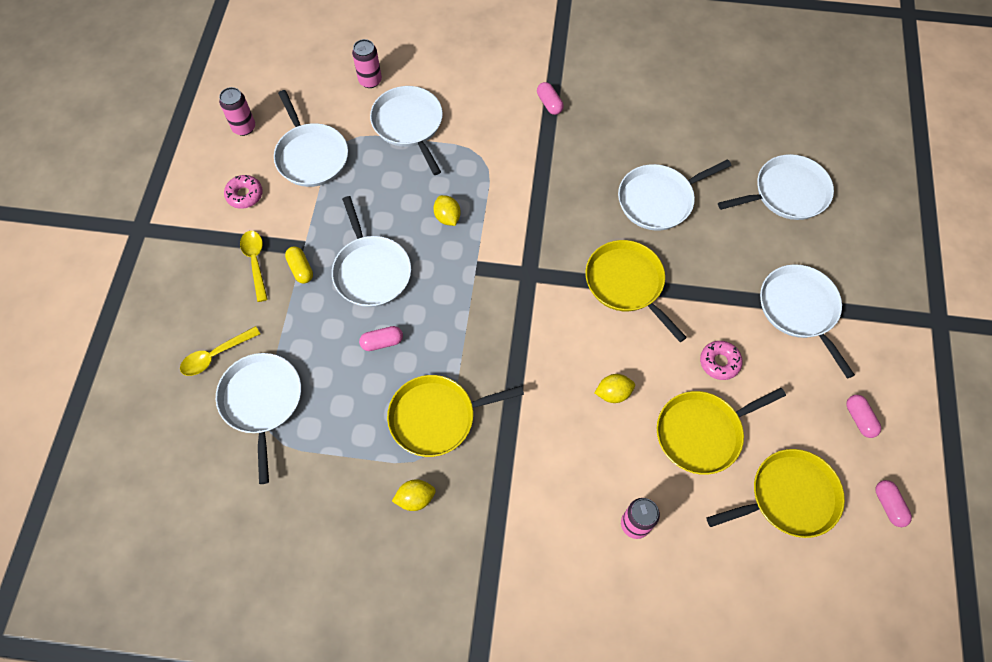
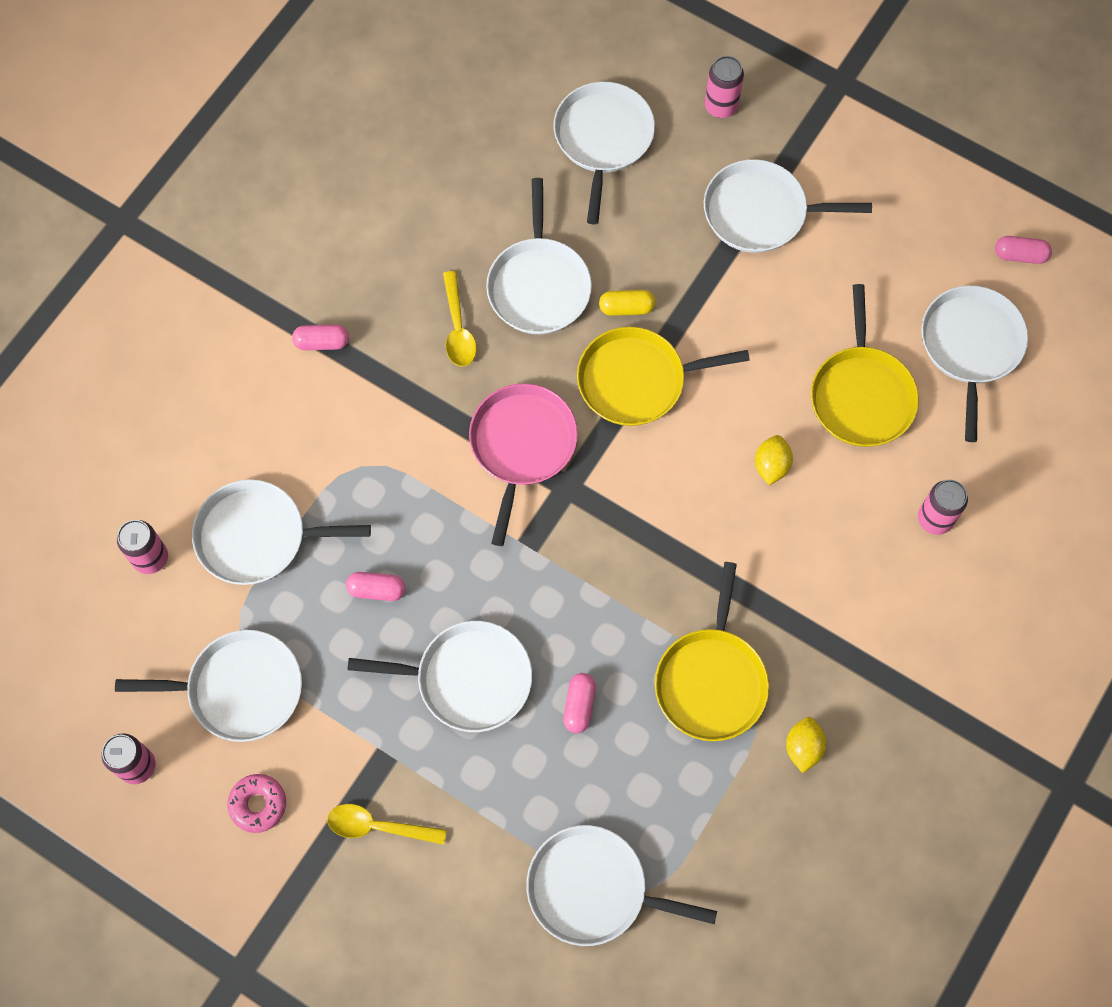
camera: 65 degrees left, 5 degrees up
yellow spoon [180,326,260,376] -> yellow spoon moved to [443,271,477,367]
yellow capsule [285,246,313,284] -> yellow capsule moved to [599,290,655,316]
yellow lemon [433,195,461,226] -> none
pink donut [700,341,743,380] -> none
yellow pan [706,449,845,538] -> white pan [921,285,1028,442]
pink capsule [846,395,881,438] -> pink capsule moved to [346,572,406,601]
none -> pink pan [469,383,578,546]
none -> pink can [705,56,744,118]

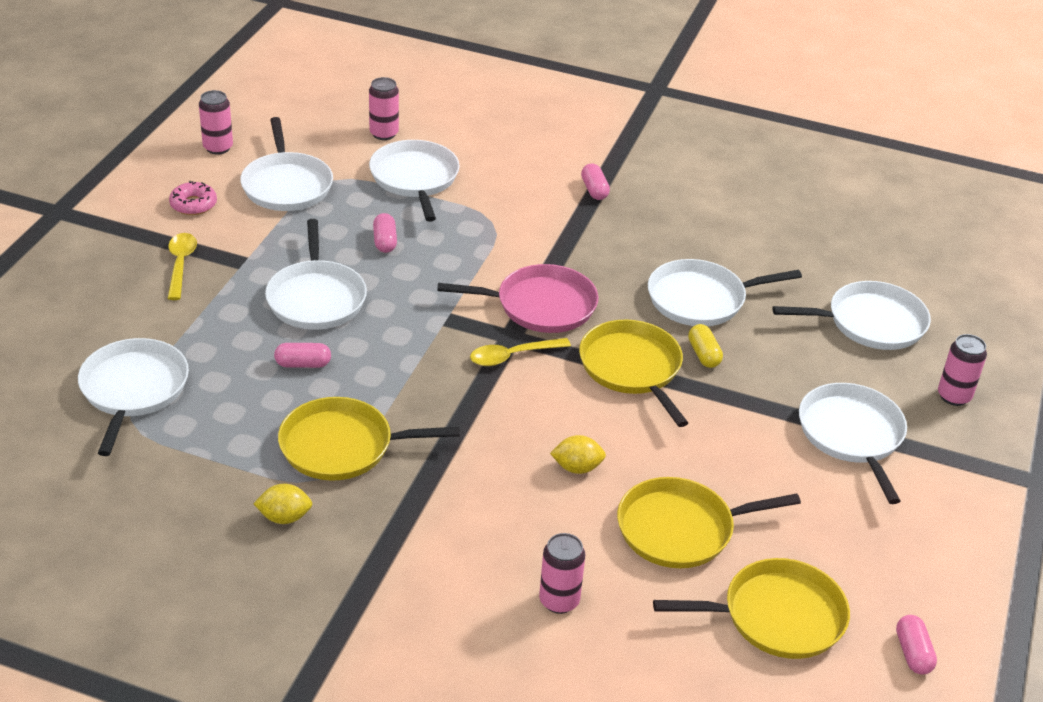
camera: 75 degrees right, 30 degrees down
yellow spoon [443,271,477,367] -> yellow spoon moved to [470,338,571,366]
white pan [921,285,1028,442] -> yellow pan [653,558,850,659]

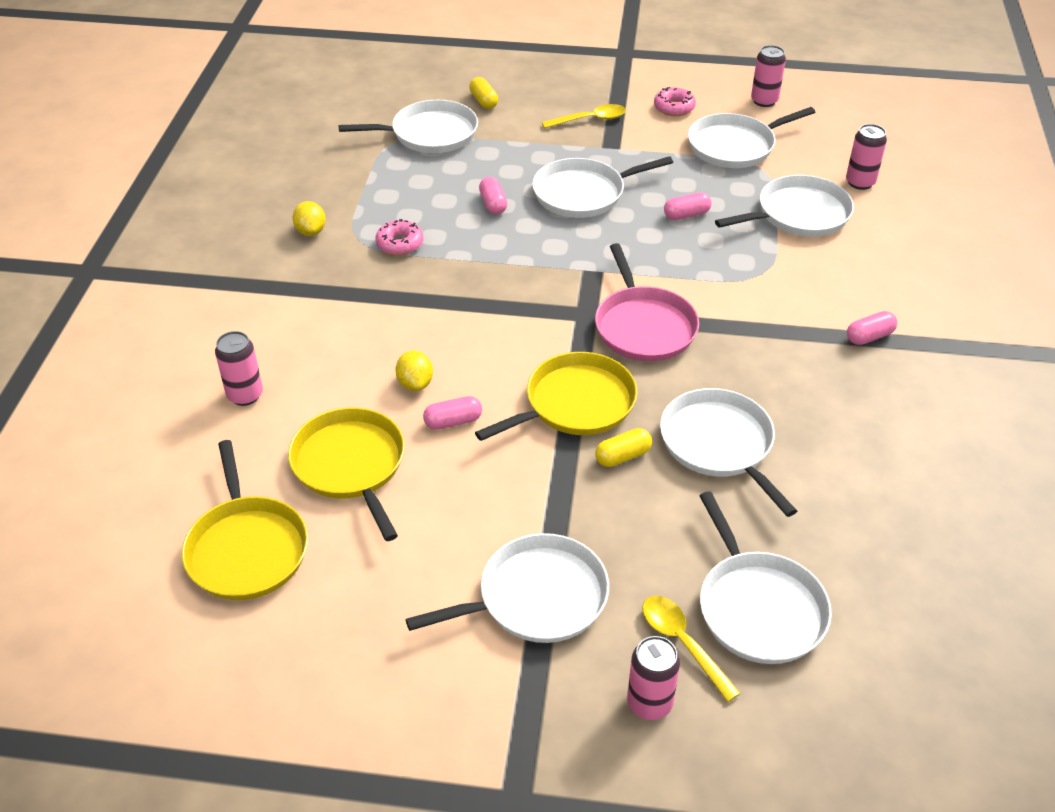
camera: 80 degrees right, 5 degrees up
yellow pan [278,397,460,481] -> pink donut [375,219,424,255]
yellow spoon [470,338,571,366] -> yellow spoon moved to [642,596,741,702]
pink capsule [896,615,937,675] -> pink capsule moved to [423,396,482,430]
none -> yellow capsule [469,77,498,109]

